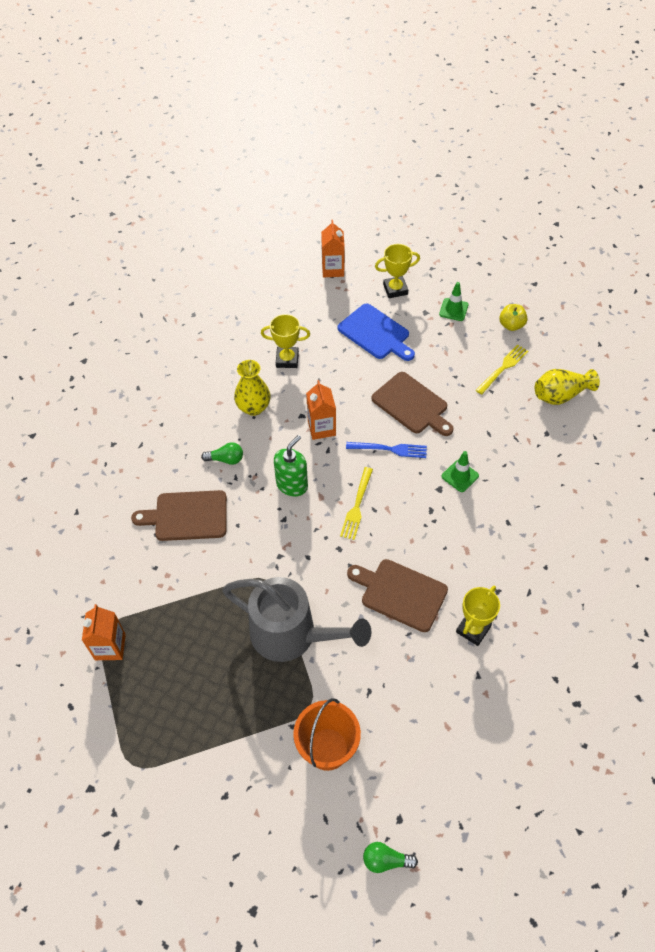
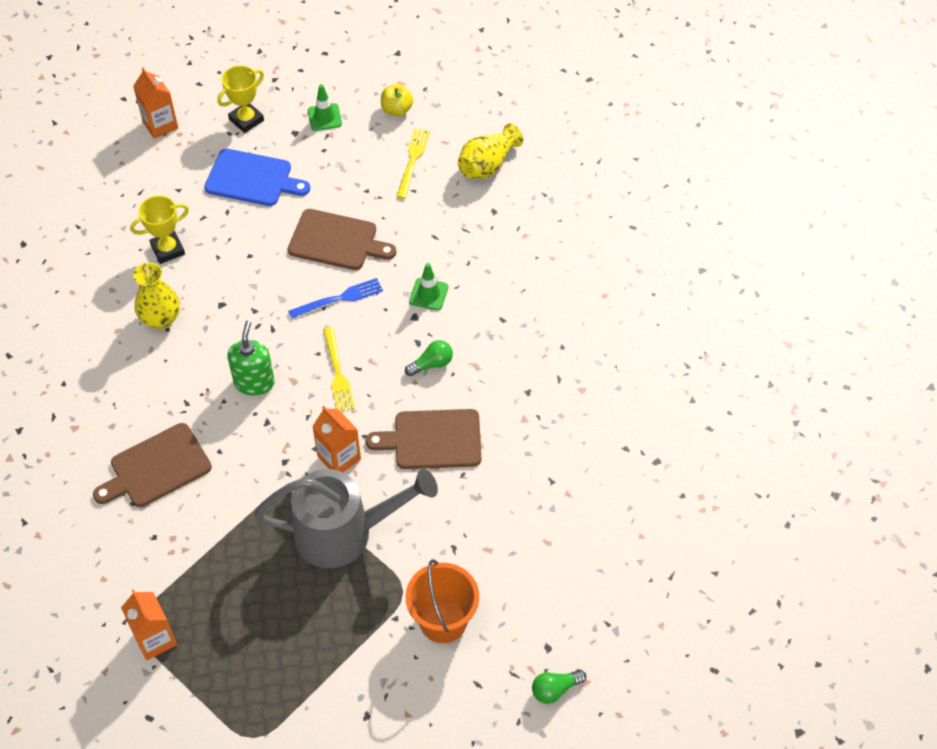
camera: 30 degrees left, 0 degrees up
green light bulb [201,442,243,465] -> green light bulb moved to [405,340,453,376]
orange carton [306,380,336,440] -> orange carton moved to [312,406,361,472]
yellow trophy [456,586,500,646] -> none

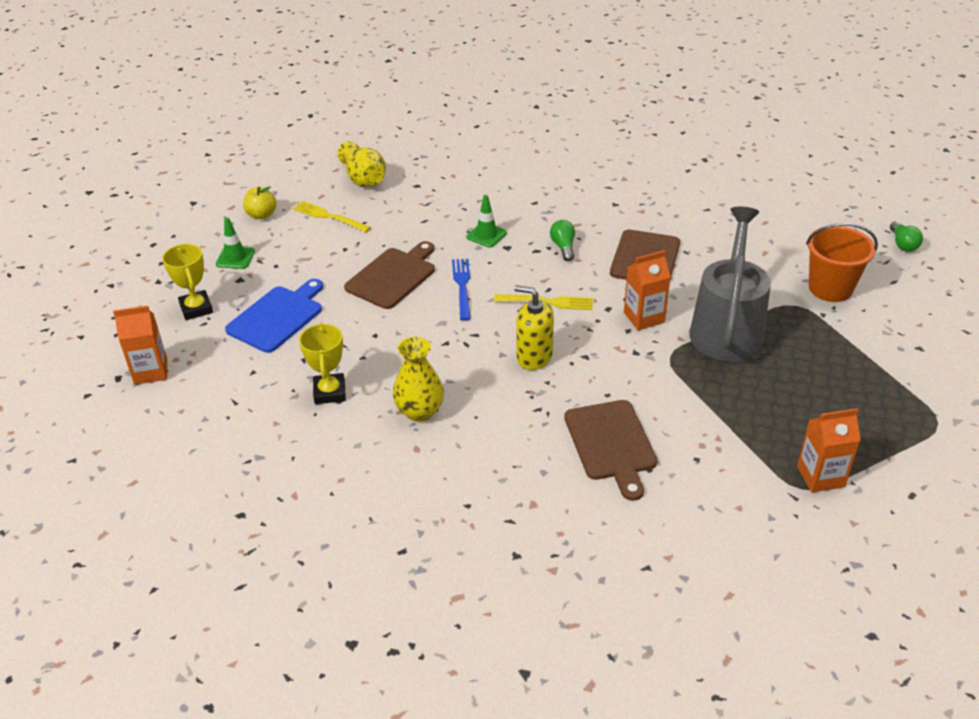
camera: 70 degrees left, 15 degrees down
green soap dispenser [227,321,275,396] -> yellow soap dispenser [514,285,554,370]

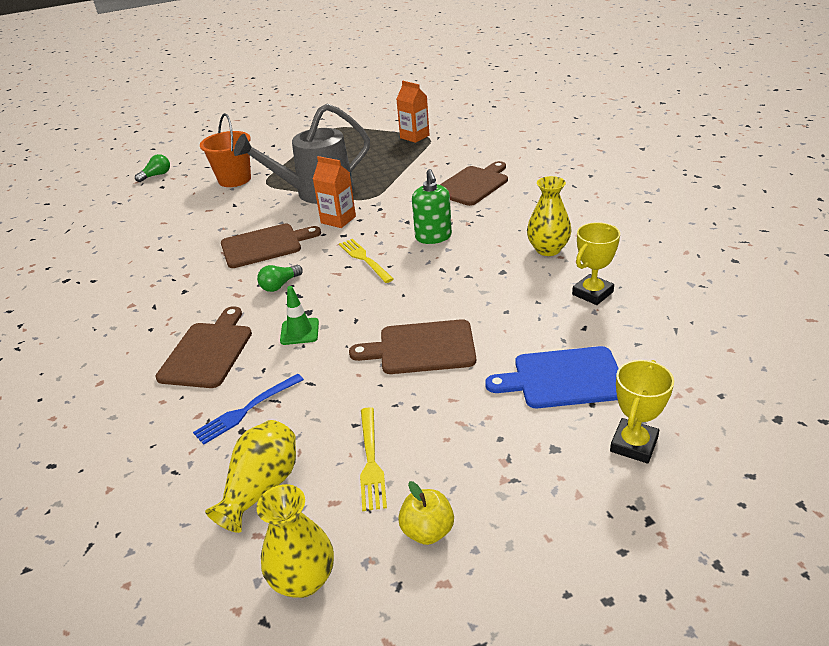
camera: 125 degrees left, 5 degrees down
orange carton [113,306,167,385] -> none
green traffic cone [216,217,255,269] -> none
blue fork [452,259,471,321] -> blue fork moved to [193,374,304,445]
yellow soap dispenser [514,285,554,370] -> green soap dispenser [412,169,452,244]
none -> brown cutting board [156,306,252,388]
none -> yellow vase [257,484,334,598]

